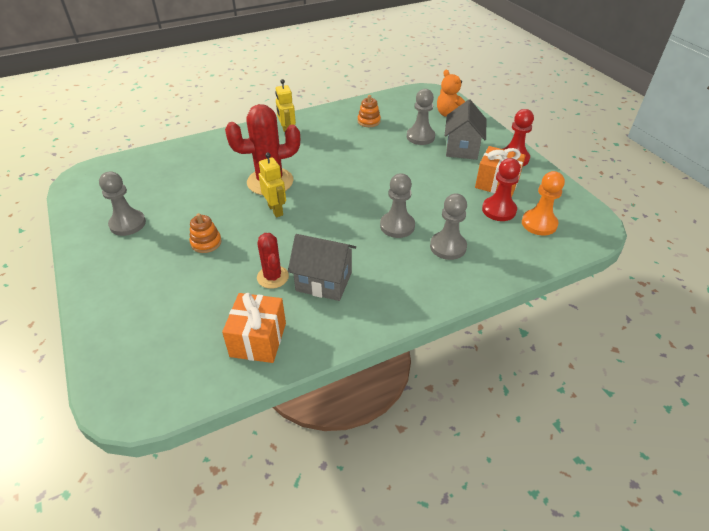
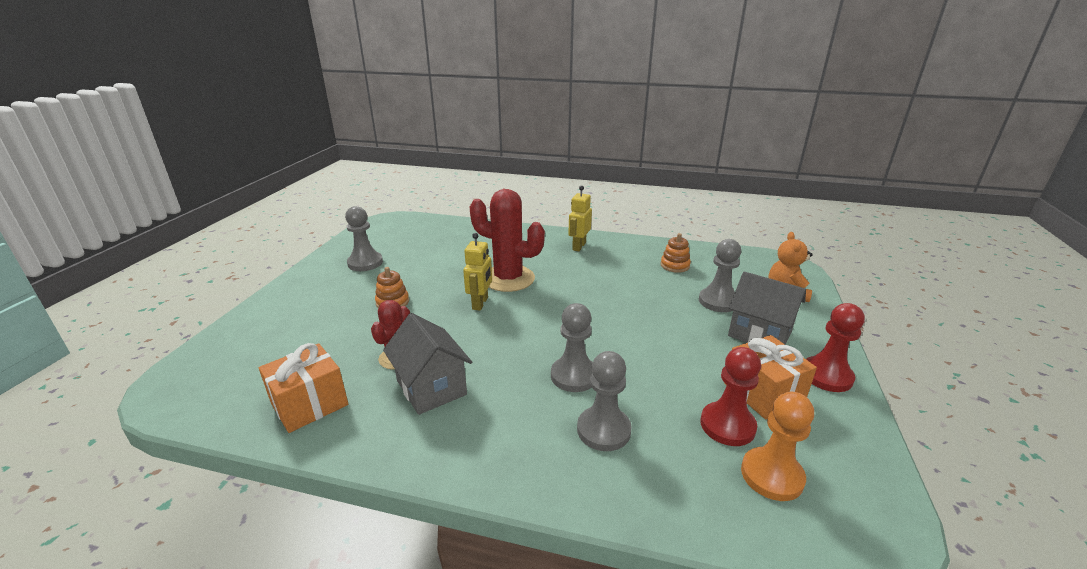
camera: 40 degrees right, 15 degrees down
grey house [445,100,486,160] -> grey house turned 75 degrees clockwise [728,271,806,344]

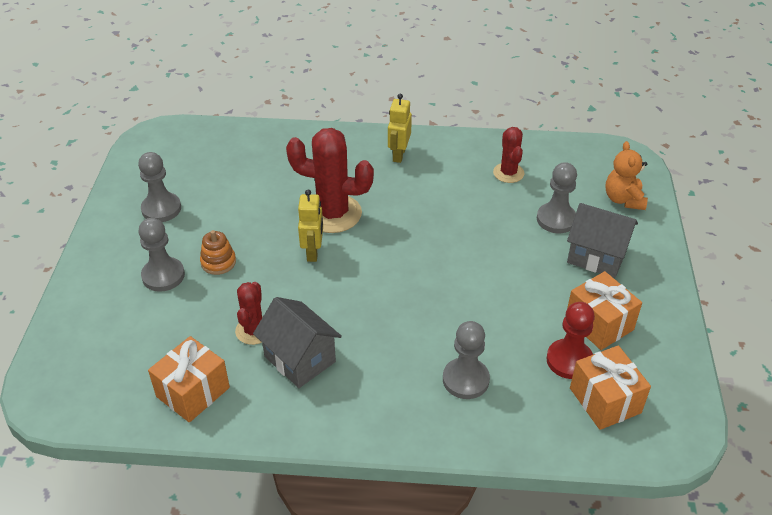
camera: 10 degrees left, 15 degrees up
grey pawn [551,303,593,392] -> grey pawn moved to [138,218,185,292]
orange stacking toy [661,233,691,273] -> red cactus [493,127,525,183]
orange pawn [741,392,814,501] -> orange gift [570,345,651,430]
red pawn [806,303,865,392] -> none

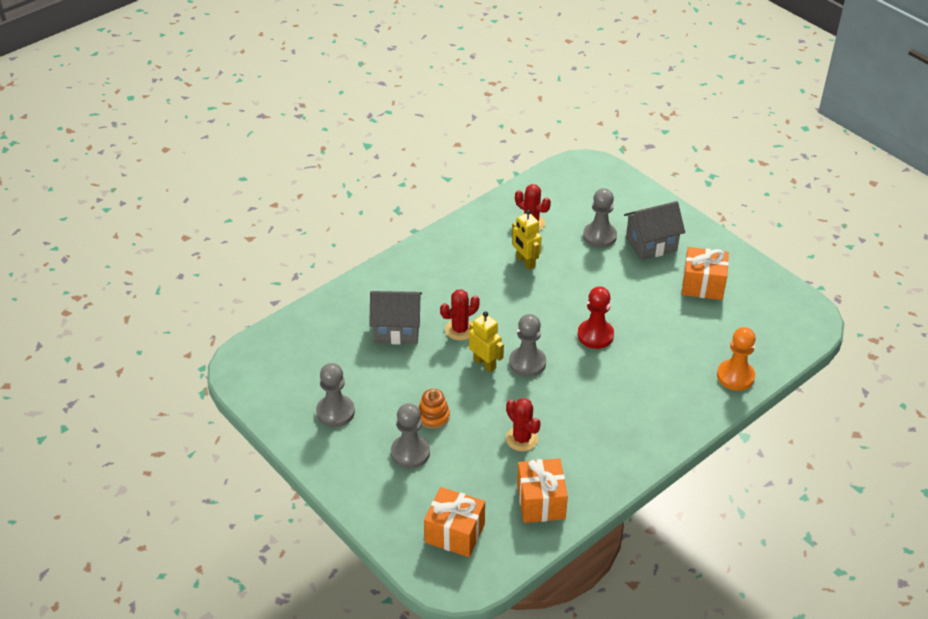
camera: 45 degrees left, 0 degrees up
grey house [253,297,342,388] -> grey house moved to [369,291,422,345]
red cactus [286,128,374,233] -> red cactus [440,289,480,340], size x0.57
yellow robot [388,94,412,163] -> yellow robot moved to [512,210,542,270]
grey pawn [443,321,490,399] -> grey pawn moved to [509,314,546,377]
red pawn [546,302,595,379] -> red pawn moved to [578,286,614,349]
orange gift [570,345,651,430] -> orange gift moved to [424,487,485,557]
orange teddy bear [605,141,648,210] -> none
none -> orange pawn [717,327,756,391]

